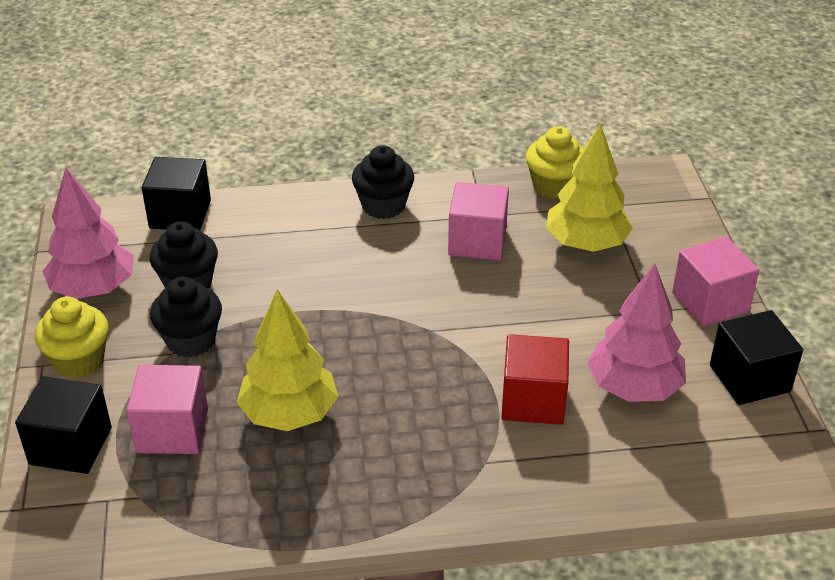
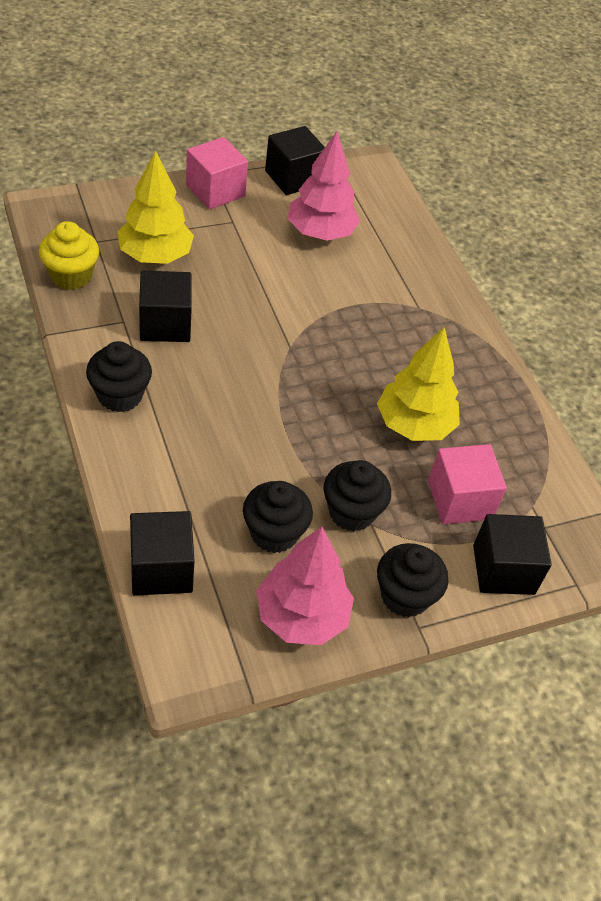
camera: 110 degrees left, 10 degrees up
yellow cupcake [35,297,109,378] -> black cupcake [377,543,448,618]
pink cube [448,182,509,260] -> black cube [139,270,192,342]
red cube [501,334,569,425] -> none

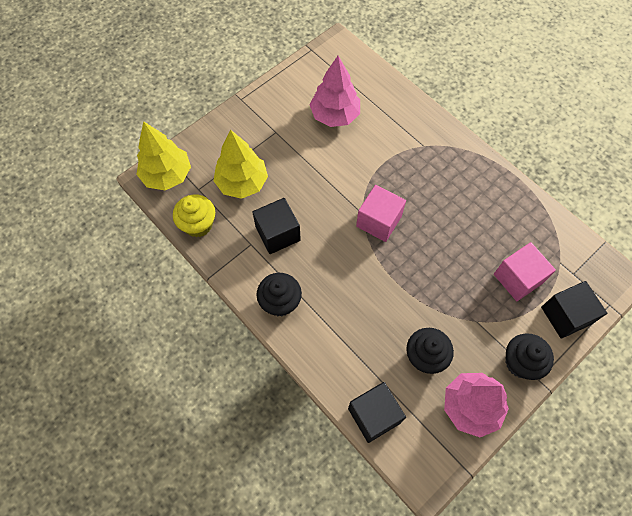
camera: 15 degrees left, 15 degrees up
pink cube [186,137,248,209] -> pink cube moved to [356,185,406,242]
black cube [265,126,325,195] -> none
black cupcake [324,460,391,531] -> none
yellow tree [377,327,460,441] -> yellow tree moved to [136,121,191,190]

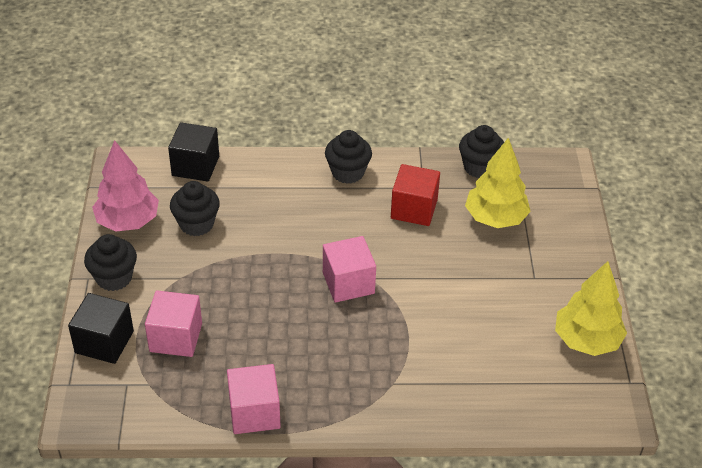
camera: 130 degrees right, 20 degrees down
yellow tree [136,121,191,190] -> yellow tree moved to [555,261,627,356]
yellow cupcake [173,194,215,237] -> black cupcake [459,125,504,178]
black cube [252,198,301,254] -> red cube [391,164,440,226]
pink tree [310,56,360,127] -> none
none -> pink cube [227,364,281,434]

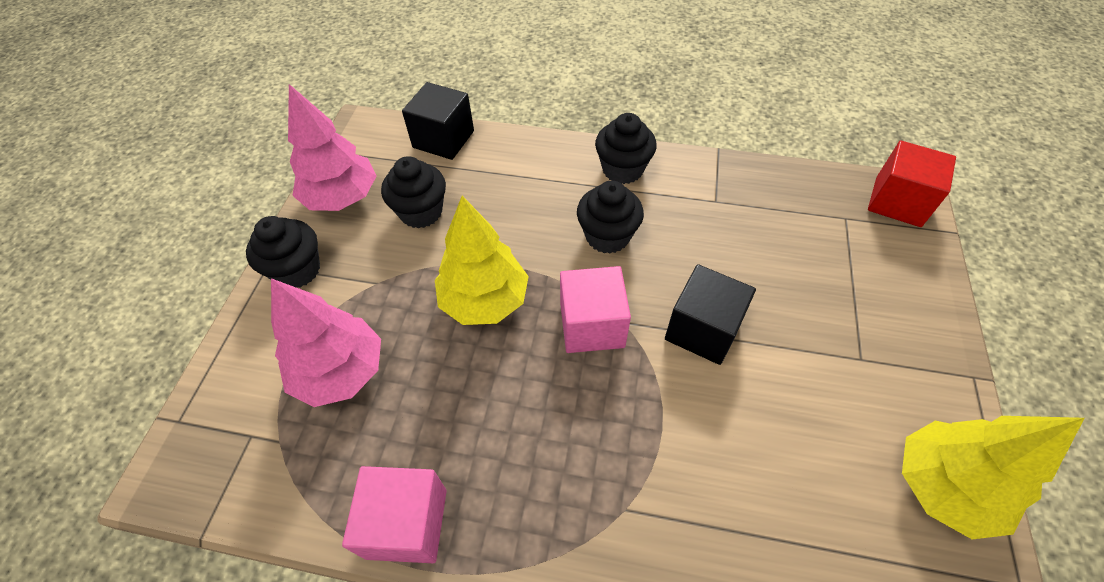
camera: 15 degrees right, 10 degrees up
black cube [68,293,134,364] -> black cube moved to [665,264,756,365]
pink cube [145,290,202,357] -> pink tree [271,278,381,407]
red cube [391,164,440,226] -> red cube moved to [868,140,956,227]
black cupcake [459,125,504,178] -> black cupcake moved to [577,181,644,254]
yellow tree [465,138,531,228] -> yellow tree moved to [435,196,529,325]

